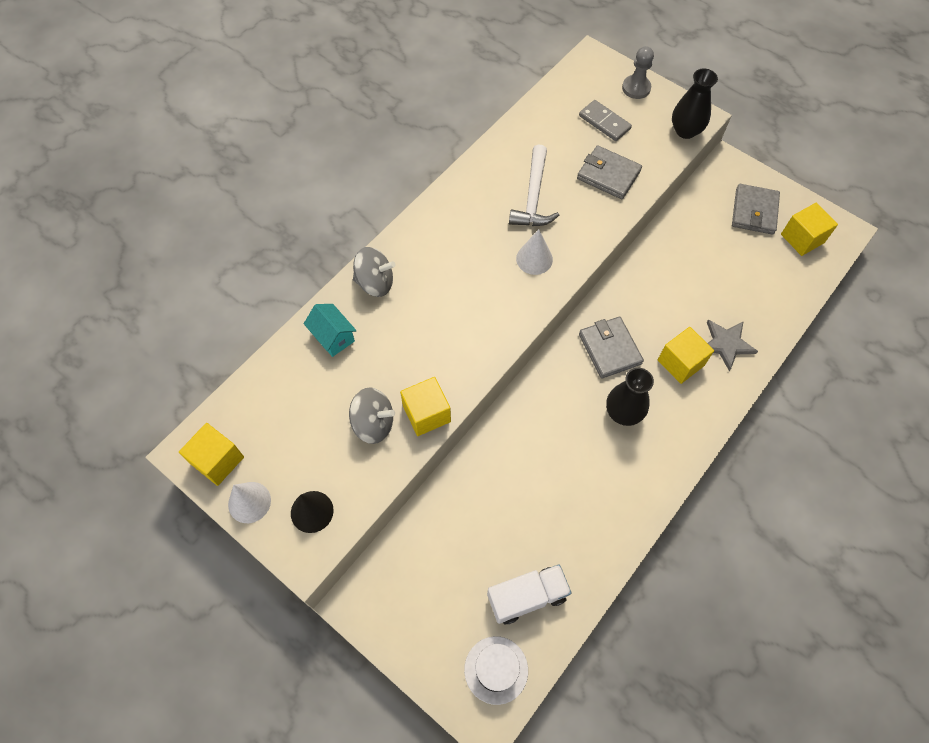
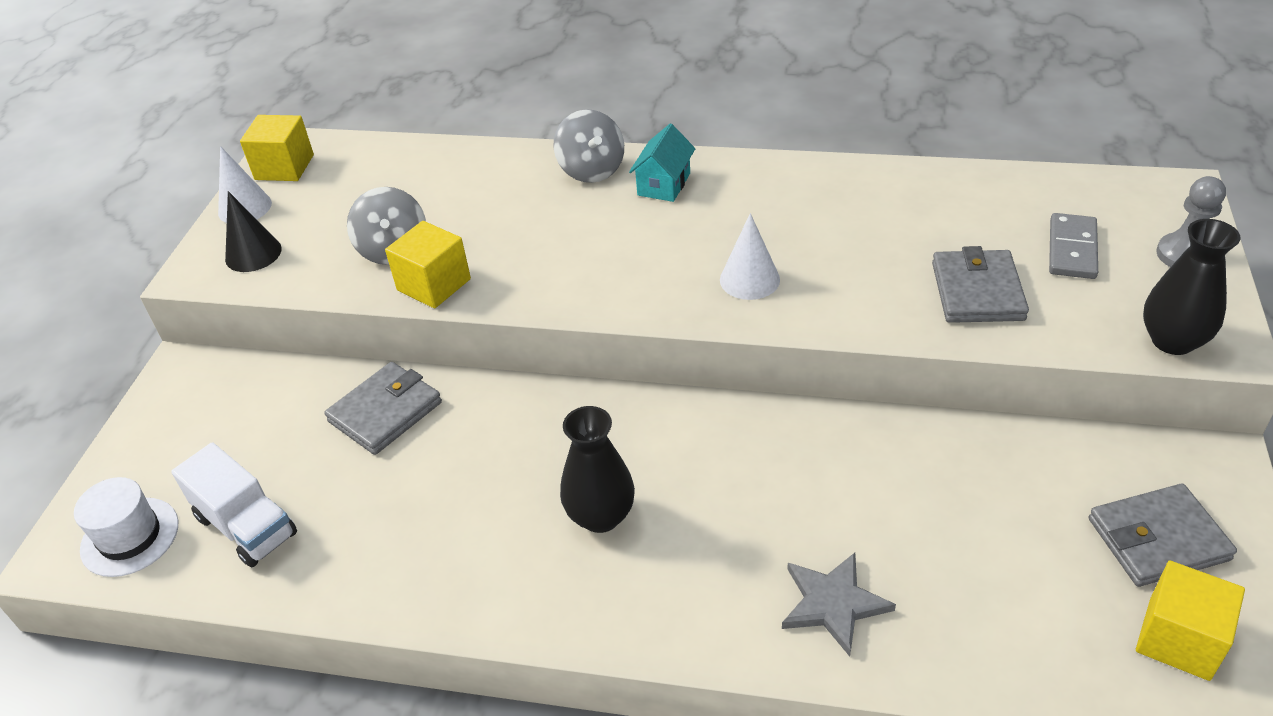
camera: 65 degrees right, 20 degrees down
turquoise house [304,304,357,357] -> turquoise house moved to [629,124,696,202]
white hammer [509,144,559,226] -> none
grey wallet [579,317,644,378] -> grey wallet moved to [325,362,442,455]
yellow cube [658,327,714,384] -> none

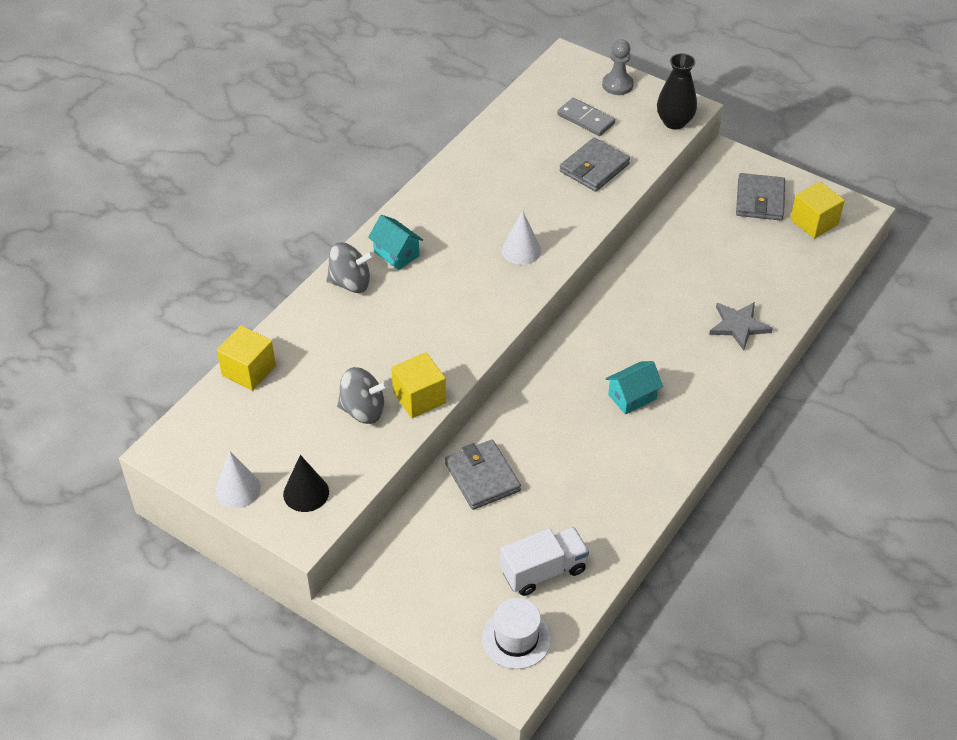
camera: 70 degrees left, 5 degrees up
yellow cube [240,115,314,181] -> yellow cube moved to [217,325,276,391]
black vase [560,406,635,533] -> turquoise house [605,361,663,414]
grey wallet [932,246,1029,323] -> grey wallet turned 75 degrees counterclockwise [560,138,630,192]

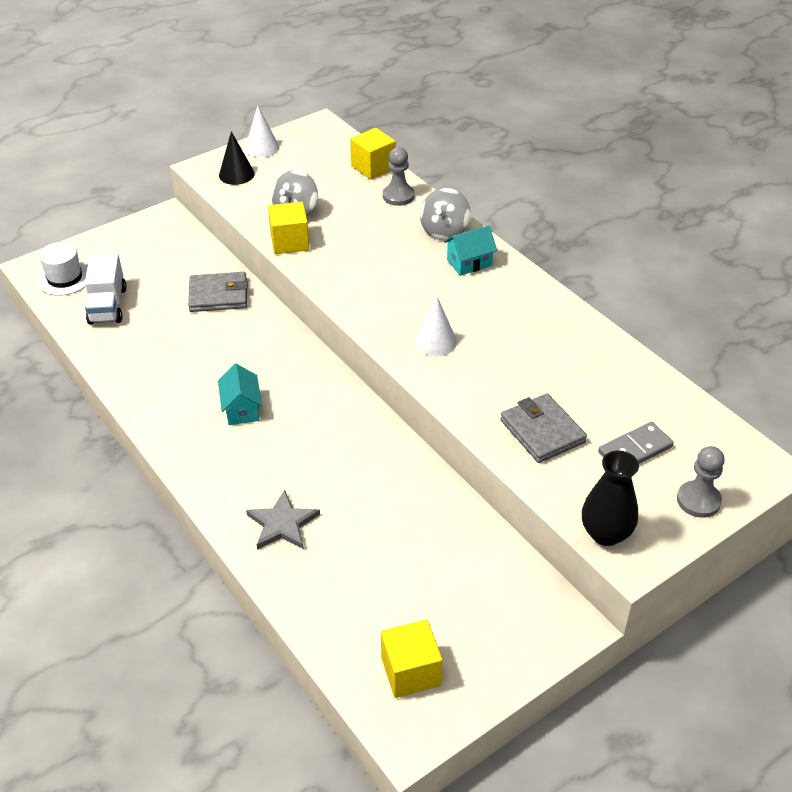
camera: 110 degrees right, 5 degrees down
grey wallet [736,173,785,221] -> none
none -> grey pawn [383,147,414,206]

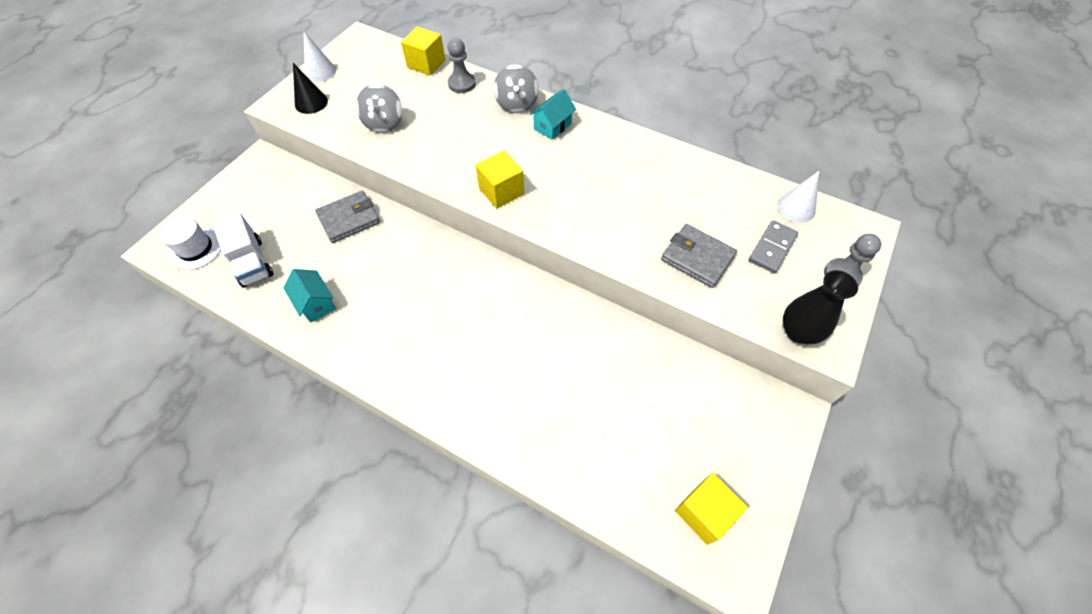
camera: 25 degrees left, 15 degrees up
turquoise house [218,364,262,425] -> turquoise house moved to [284,269,336,323]
grey star [246,490,320,550] -> none
yellow cube [268,202,310,254] -> yellow cube moved to [475,150,524,208]
white cone [414,296,457,356] -> white cone moved to [777,171,819,223]

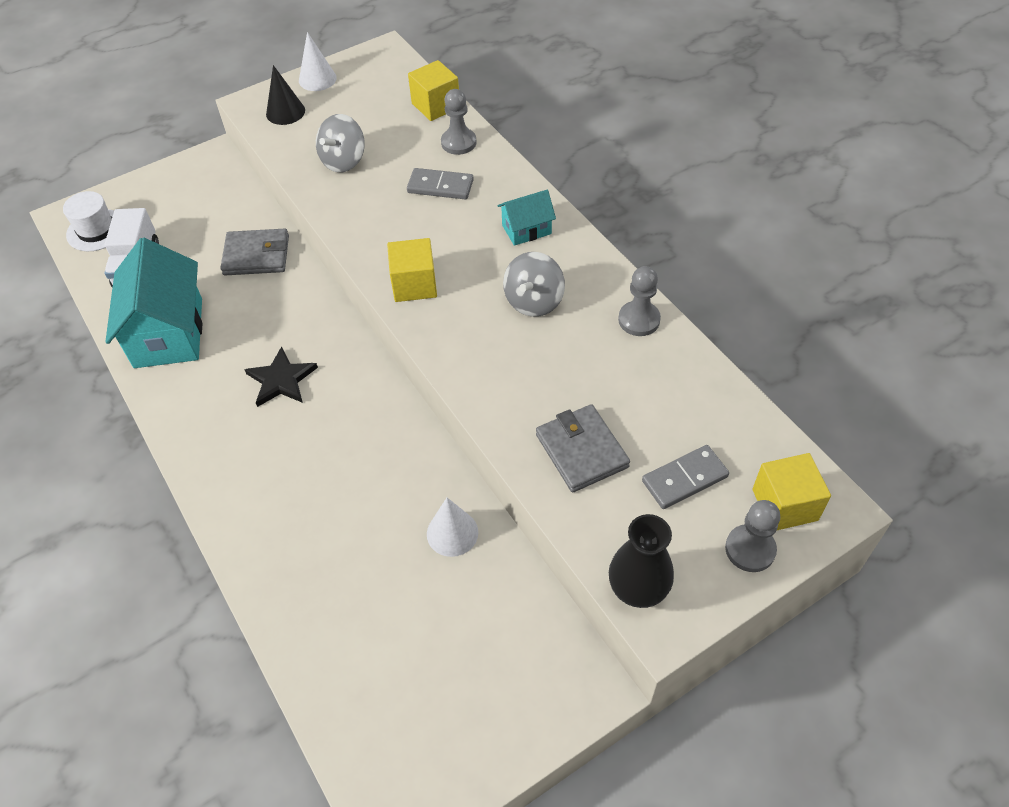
camera: 30 degrees right, 5 degrees down
turquoise house [284,269,336,323] -> turquoise house [105,238,203,368], size x2.00
grey spinning top [494,65,539,113] -> grey spinning top moved to [503,252,565,317]
yellow cube [675,473,748,545] -> yellow cube moved to [752,453,831,531]
white cone [777,171,819,223] -> white cone moved to [427,498,478,557]
none -> black star [244,346,318,407]
none -> grey domino [407,168,474,200]
none -> grey pawn [618,266,661,336]

